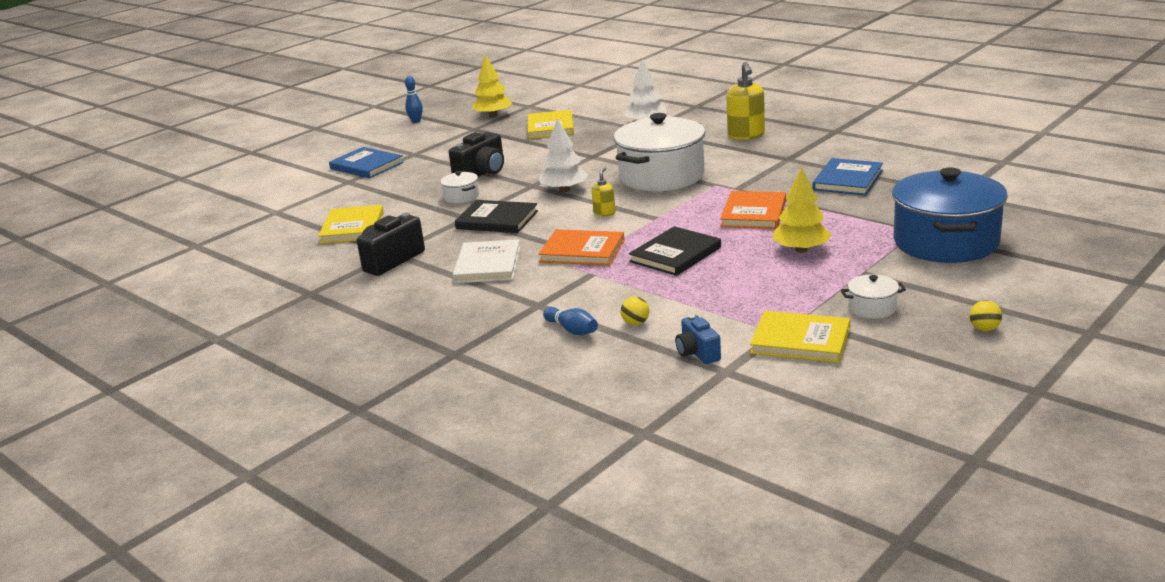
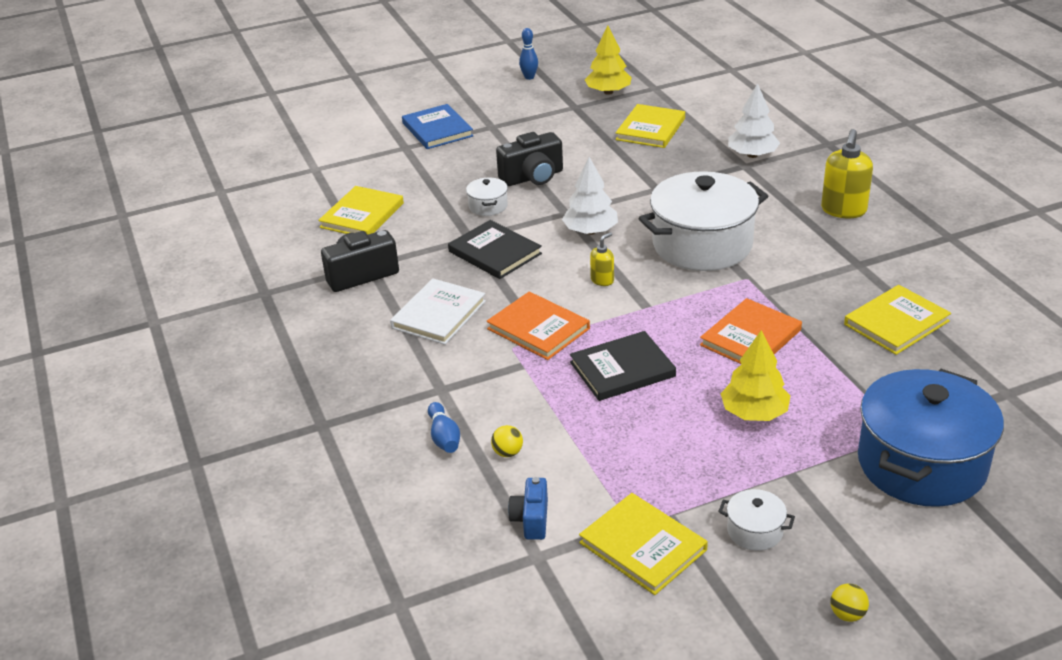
camera: 25 degrees right, 10 degrees up
blue book [813,158,883,196] -> yellow book [844,285,951,355]

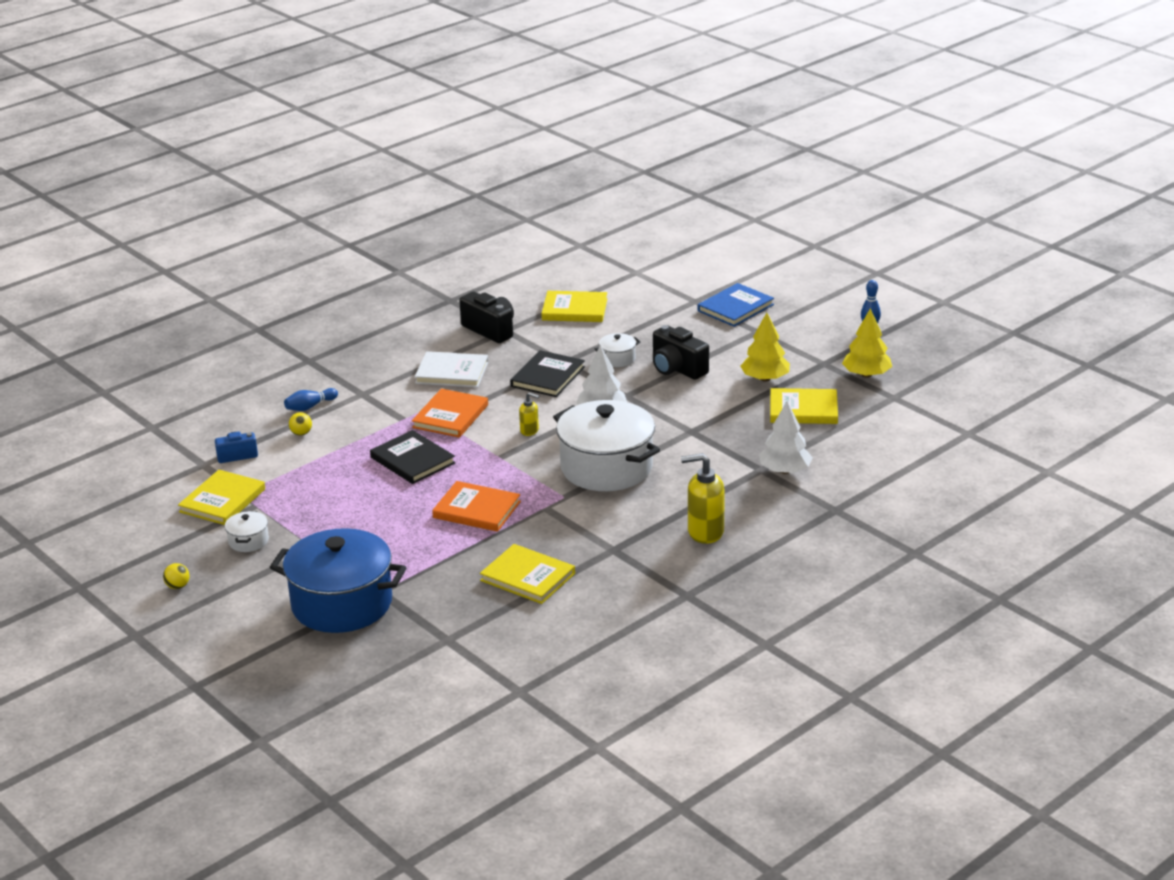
camera: 70 degrees right, 5 degrees down
yellow tree [721,330,790,421] -> yellow tree moved to [740,313,790,382]

